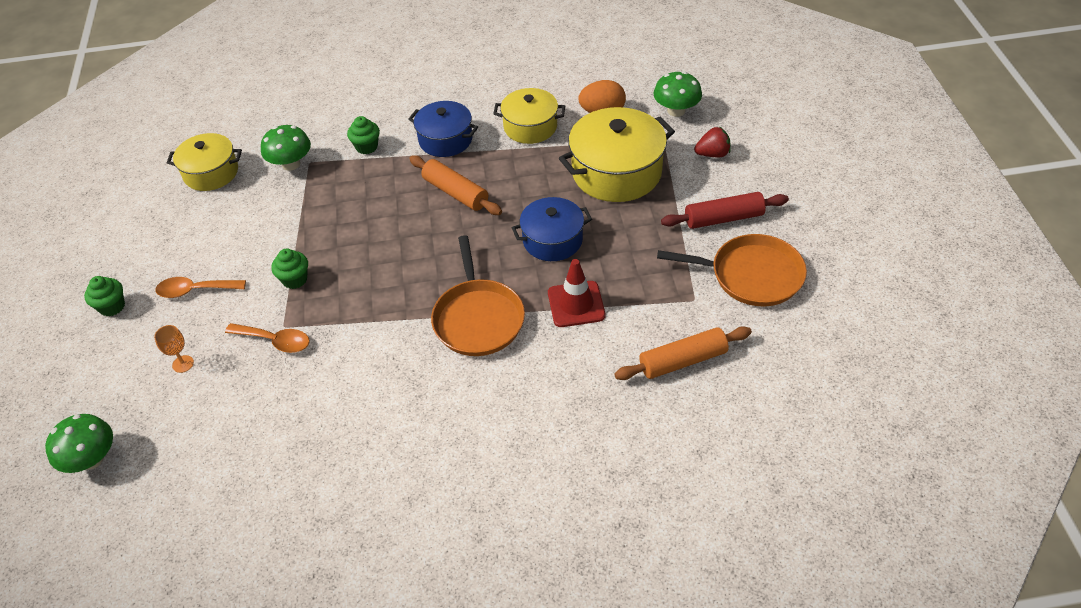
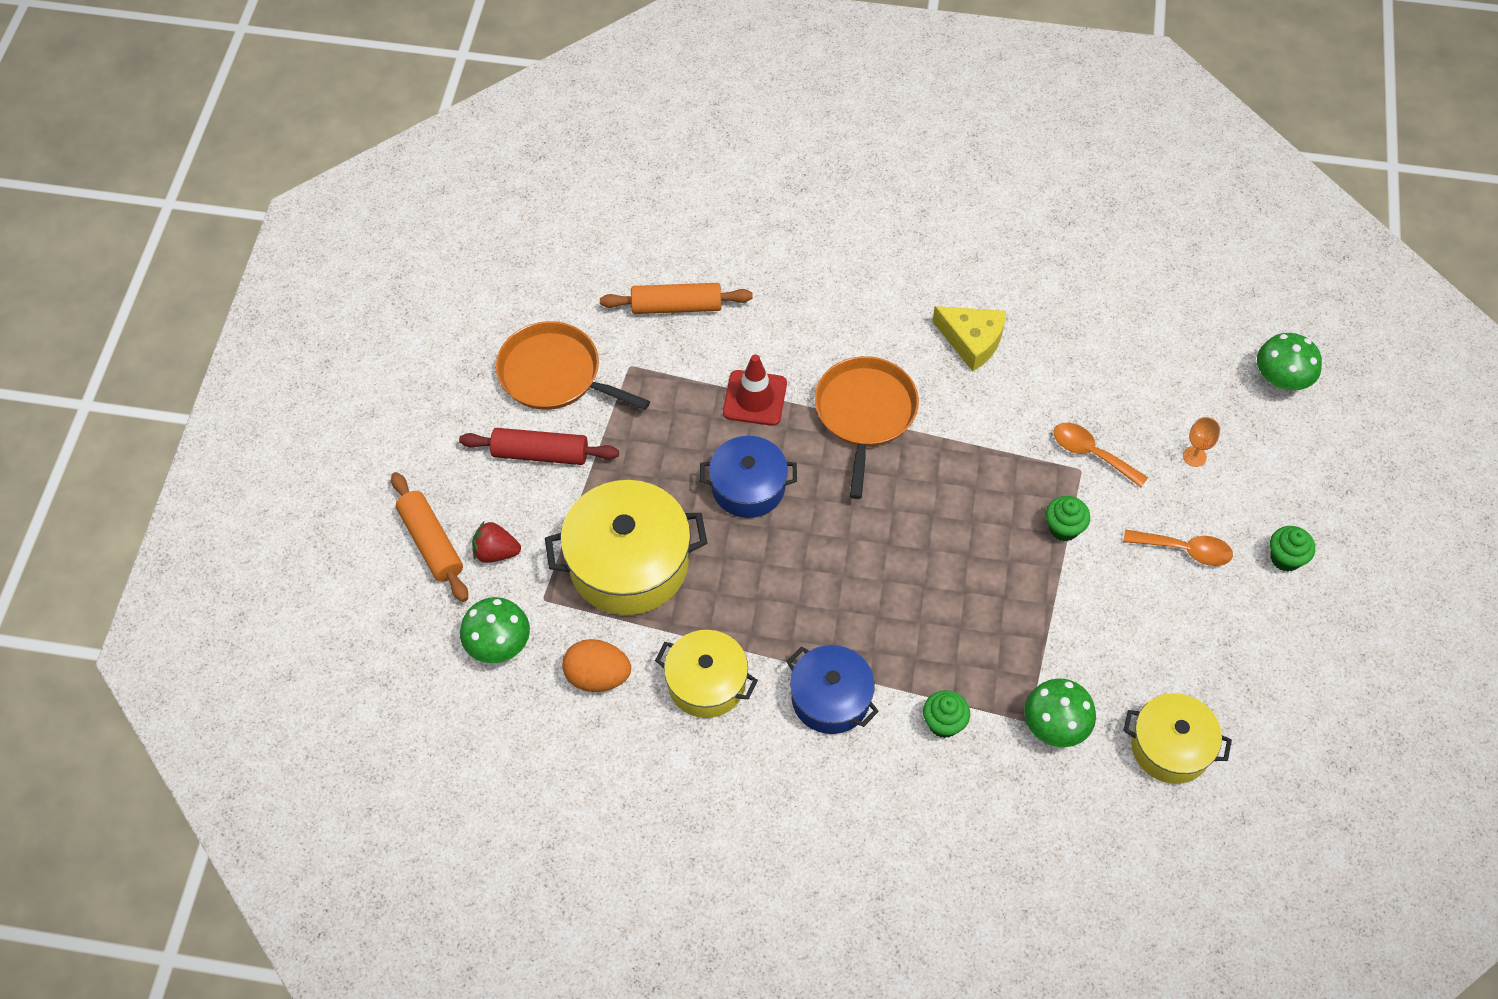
camera: 165 degrees left, 10 degrees up
orange rolling pin [409,155,502,215] -> orange rolling pin moved to [391,472,468,602]
none -> yellow cheese [932,306,1006,371]

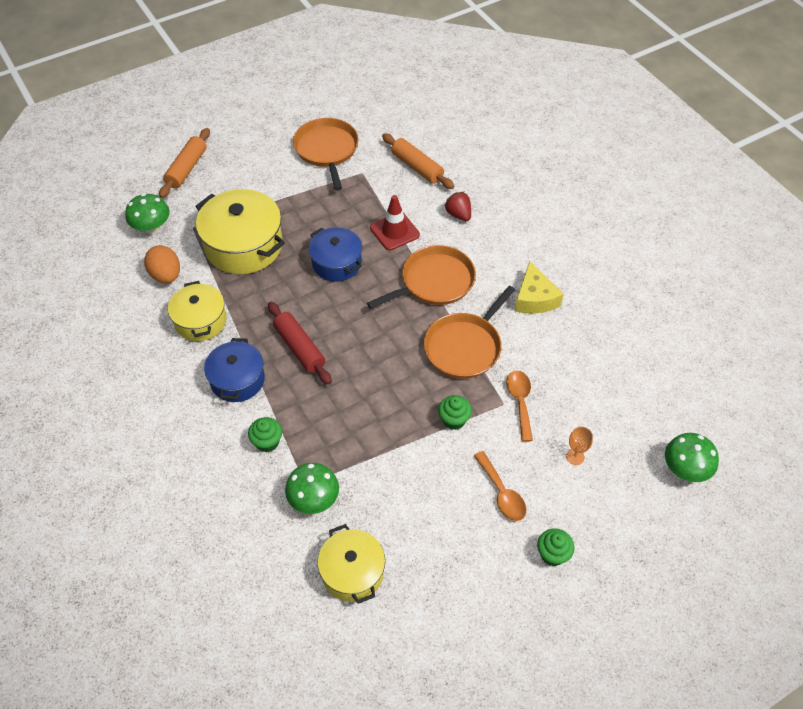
camera: 50 degrees right, 5 degrees down
red rolling pin [459,428,619,465] -> red rolling pin moved to [268,302,332,385]
red strawberry [472,522,521,563] -> red strawberry moved to [444,192,471,221]
none -> orange pan [424,286,515,379]

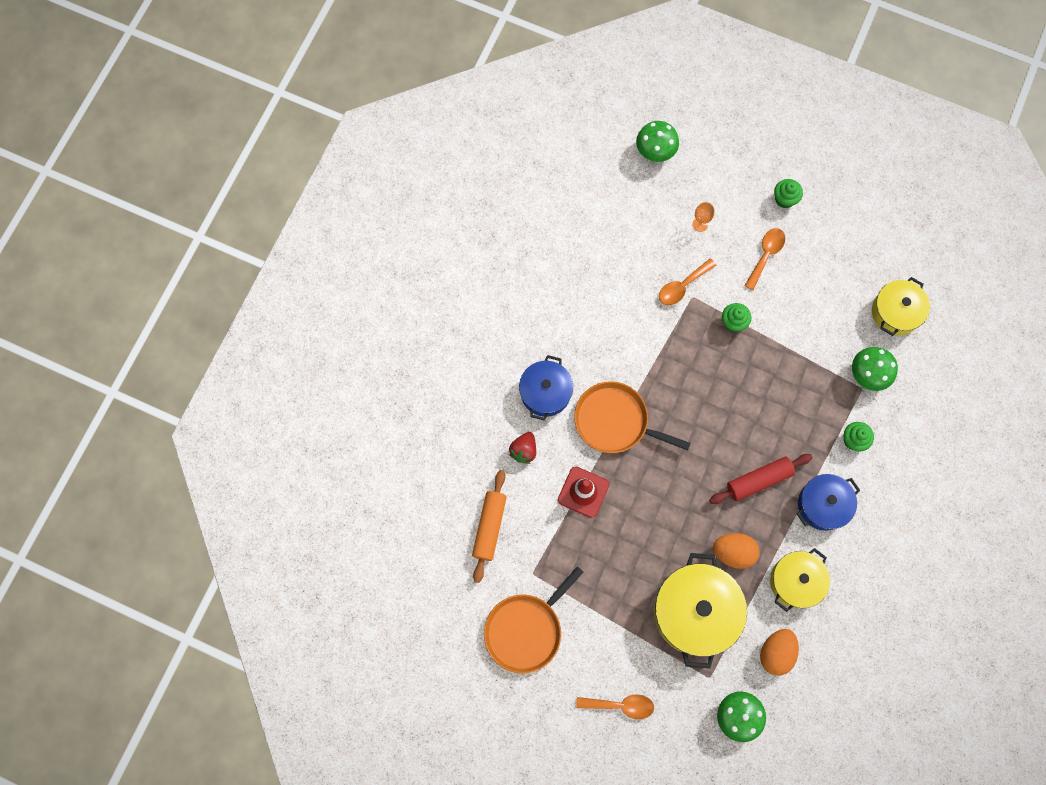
camera: 125 degrees left, 20 degrees up
orange rolling pin [159,128,210,198] -> none
red rolling pin [268,302,332,385] -> red rolling pin turned 45 degrees clockwise [709,454,813,504]
blue pot [309,227,362,282] -> blue pot moved to [519,355,573,421]
orange pan [424,286,515,379] -> none
yellow cheese [515,261,564,314] -> none
none -> orange spoon [576,694,654,719]
none -> orange egg [713,533,760,569]

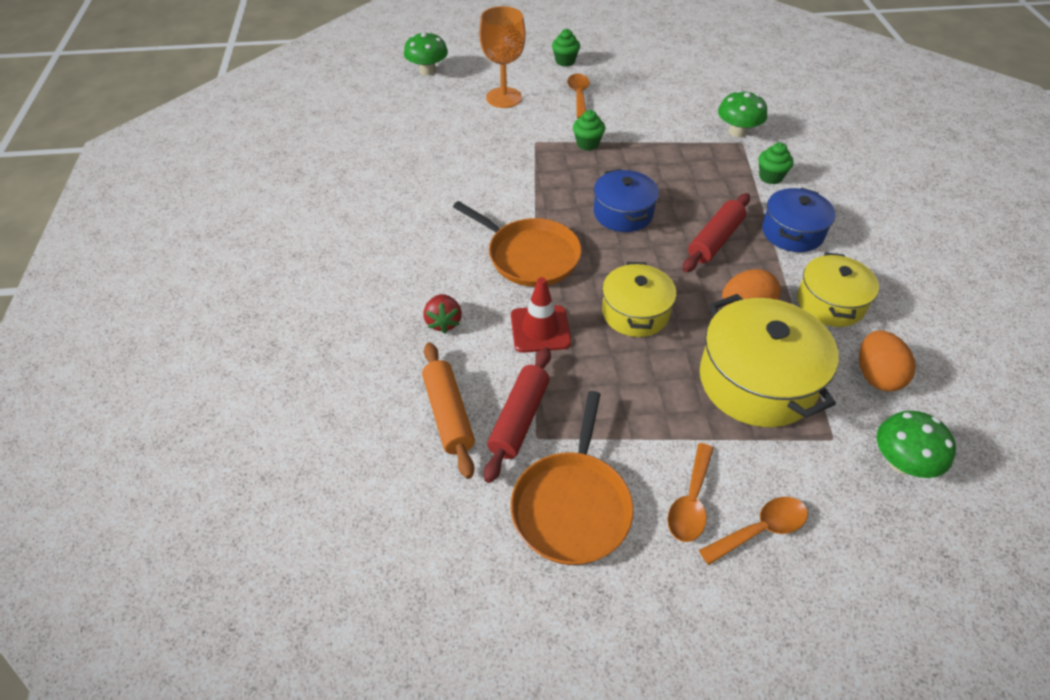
camera: 30 degrees left, 25 degrees down
blue pot [519,355,573,421] -> blue pot moved to [594,169,659,232]
orange pan [574,381,691,453] -> orange pan turned 135 degrees counterclockwise [453,201,582,287]
orange spoon [659,258,716,305] -> orange spoon moved to [667,443,714,542]
orange goblet [692,202,714,232] -> orange goblet [479,6,526,108], size x2.20
yellow pot [872,277,930,336] -> yellow pot moved to [602,262,676,337]
none -> red rolling pin [484,347,551,483]

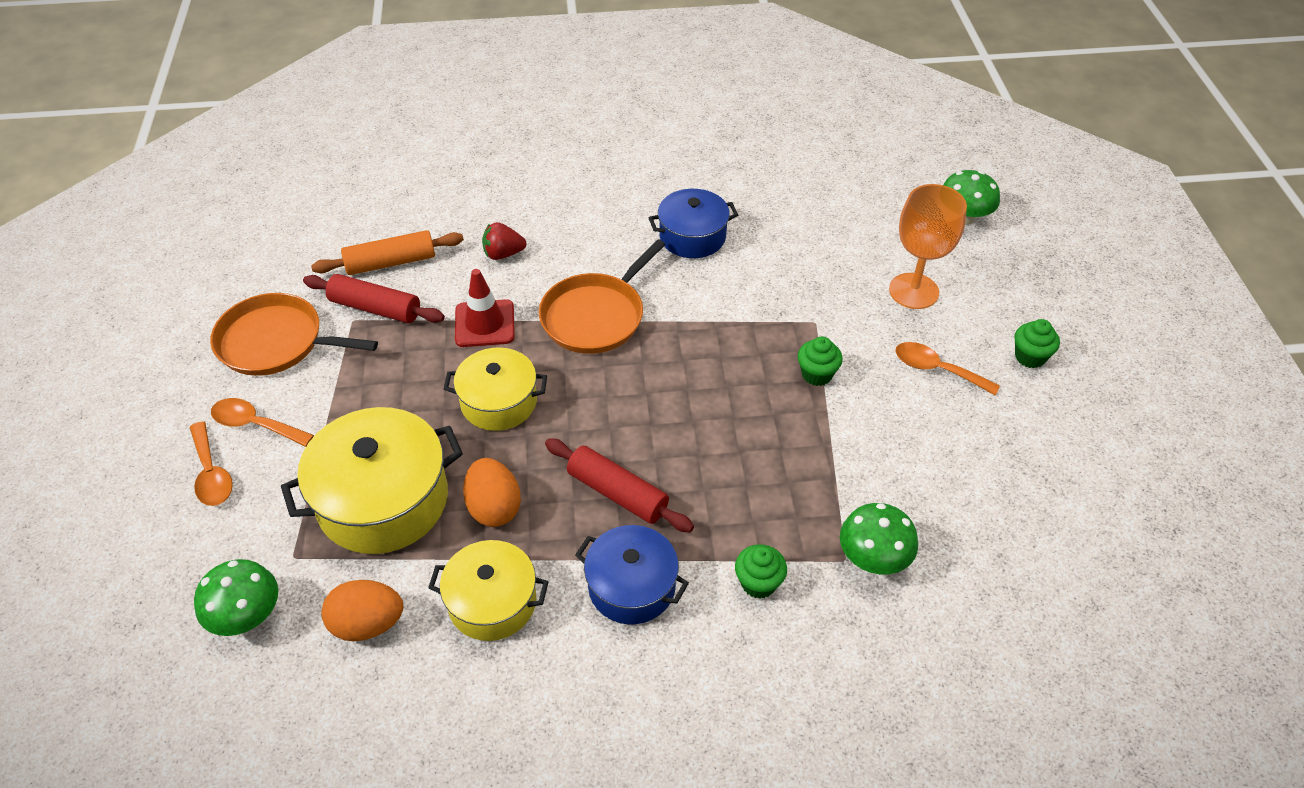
camera: 90 degrees right, 0 degrees up
orange spoon [567,74,589,119] -> orange spoon turned 150 degrees counterclockwise [895,342,1000,395]
blue pot [594,169,659,232] -> blue pot moved to [649,189,738,258]

